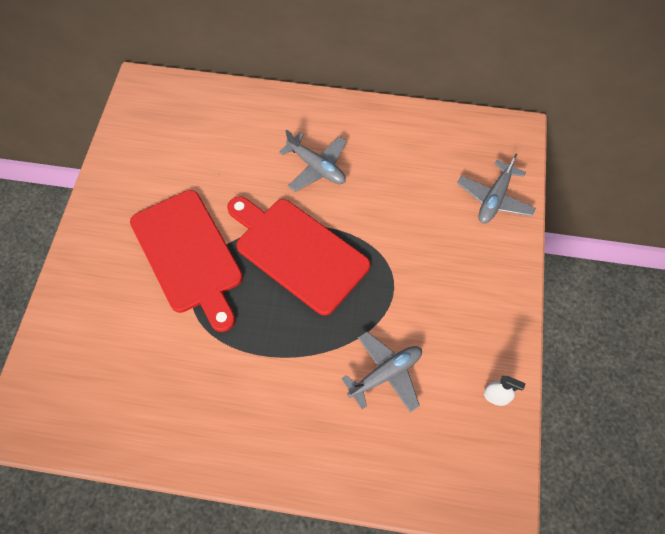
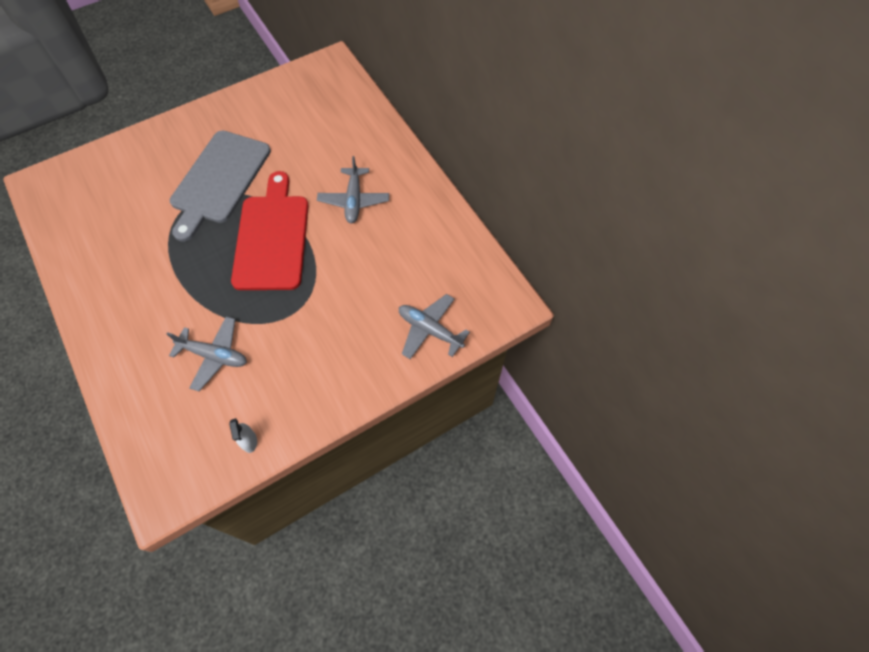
camera: 50 degrees right, 0 degrees up
red cutting board [130,190,243,332] -> grey cutting board [170,130,271,242]
grey plane [457,153,536,224] -> grey plane turned 45 degrees clockwise [399,294,470,359]

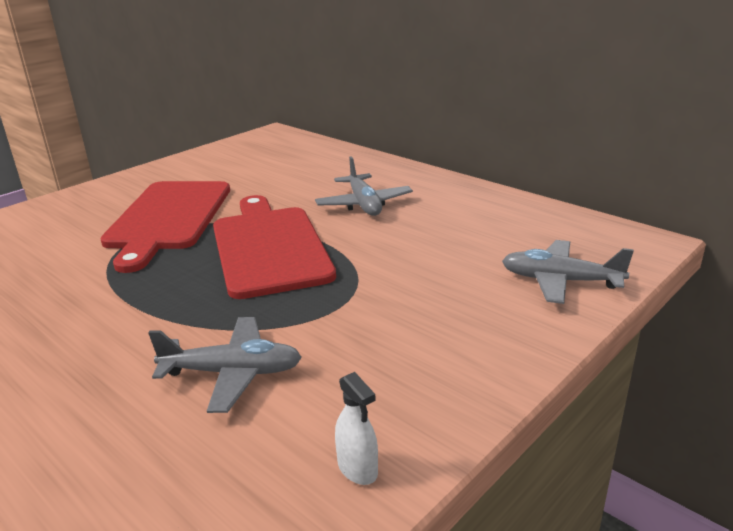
camera: 15 degrees left, 35 degrees down
grey cutting board [170,130,271,242] -> red cutting board [100,181,230,273]

